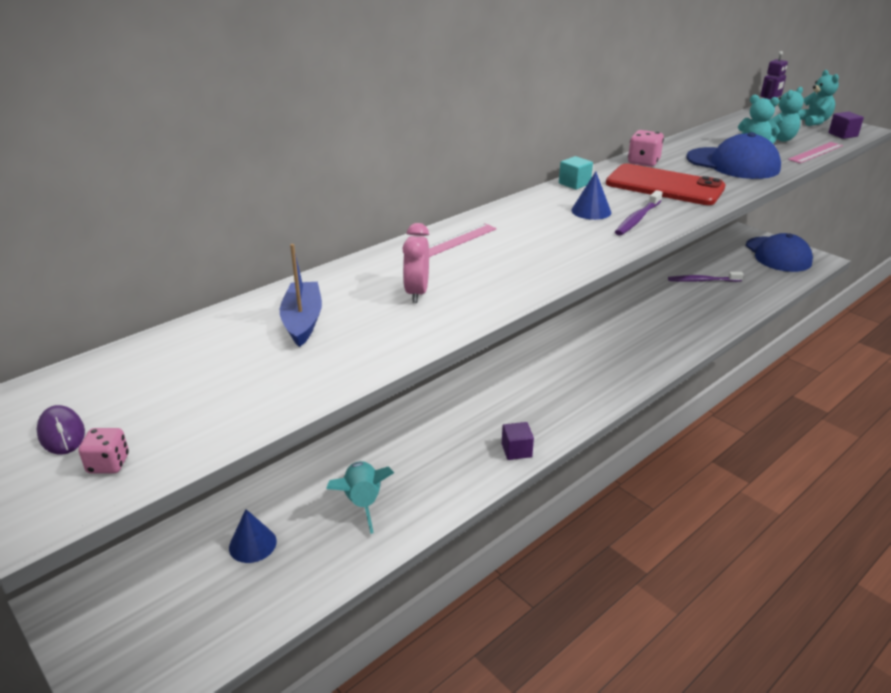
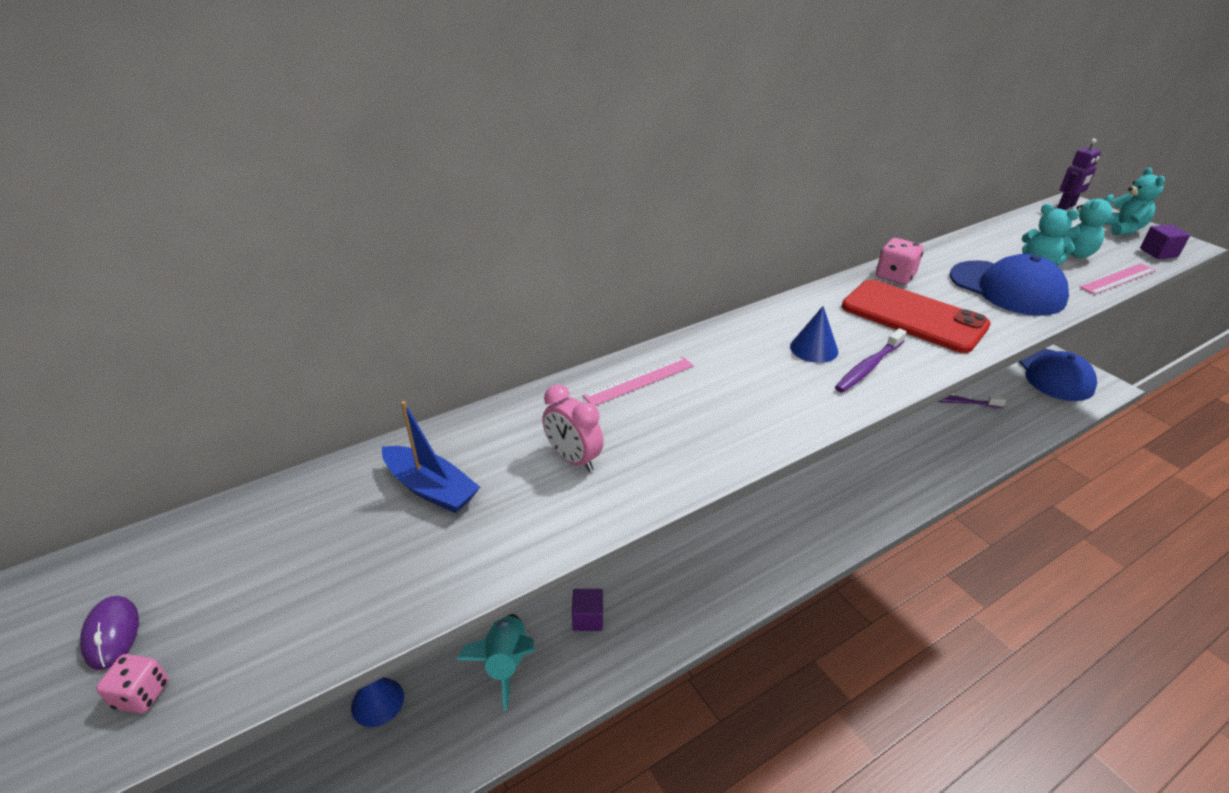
camera: 10 degrees right, 5 degrees up
blue boat [280,244,322,347] -> blue boat turned 120 degrees clockwise [382,401,480,513]
pink clock [402,223,429,303] -> pink clock turned 60 degrees counterclockwise [543,385,604,472]
purple cube [502,422,534,460] -> purple cube moved to [572,589,603,631]
turquoise cube [559,156,593,190] -> none

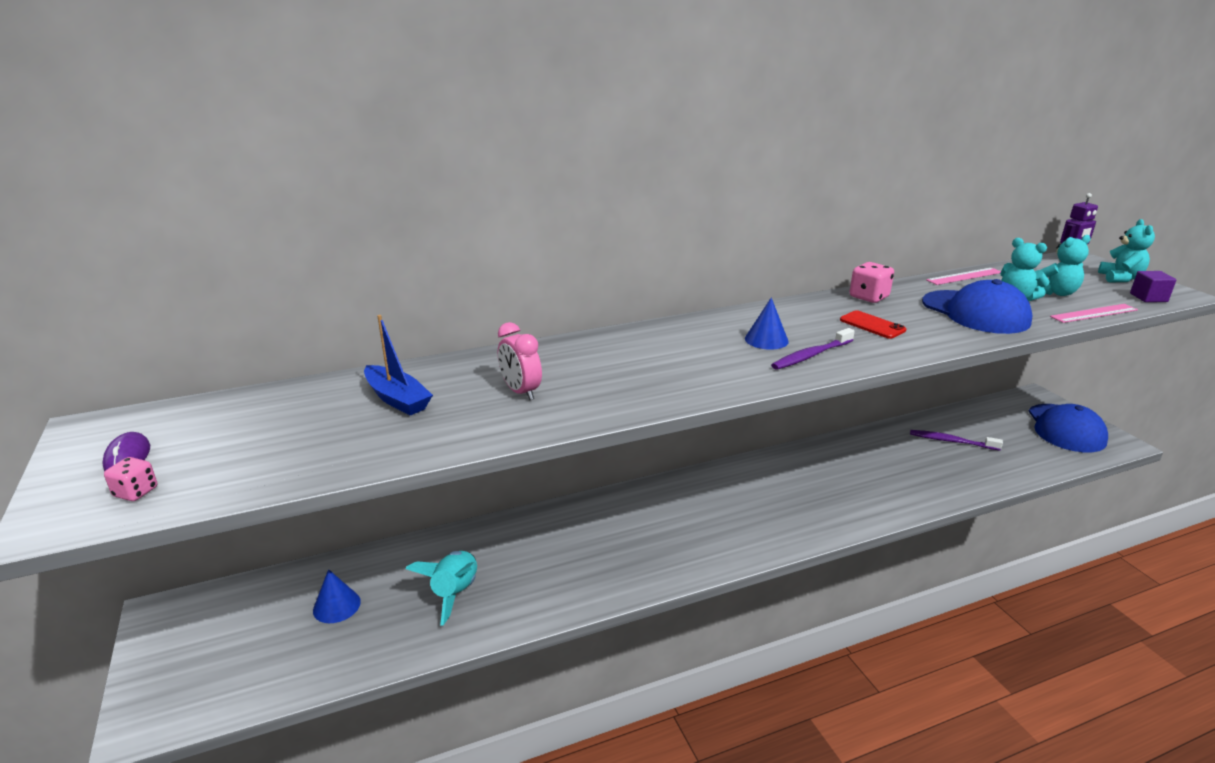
camera: 10 degrees right, 10 degrees down
purple cube [572,589,603,631] -> none
pink ruler [582,356,694,406] -> pink ruler moved to [926,268,1001,285]
red phone [842,279,991,353] -> red phone [840,310,906,339], size x0.49

